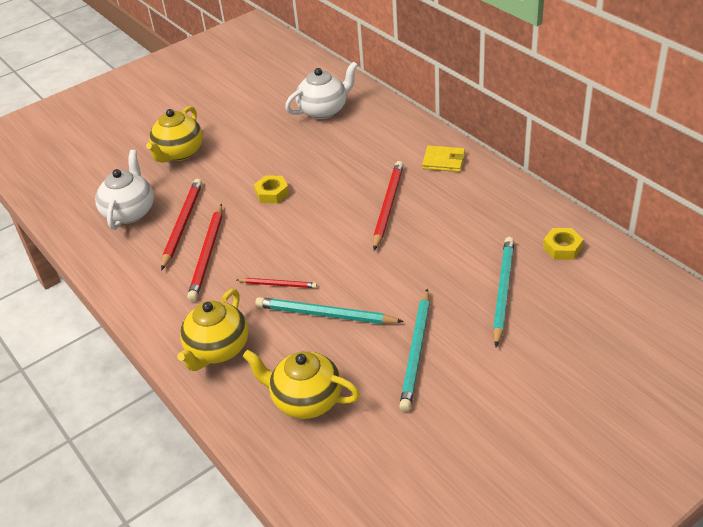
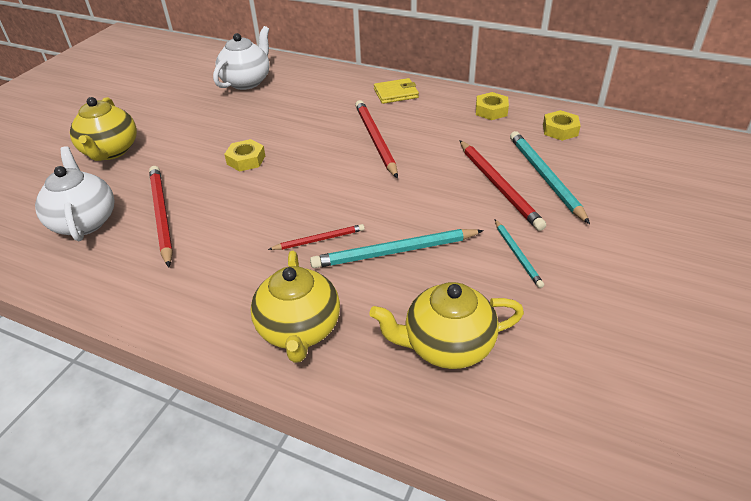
camera: 30 degrees left, 0 degrees up
red pencil [187,204,222,302] -> red pencil moved to [459,140,546,231]
turquoise pencil [399,289,430,412] -> turquoise pencil [495,220,544,288], size x0.57
none -> yellow nut [476,92,509,120]

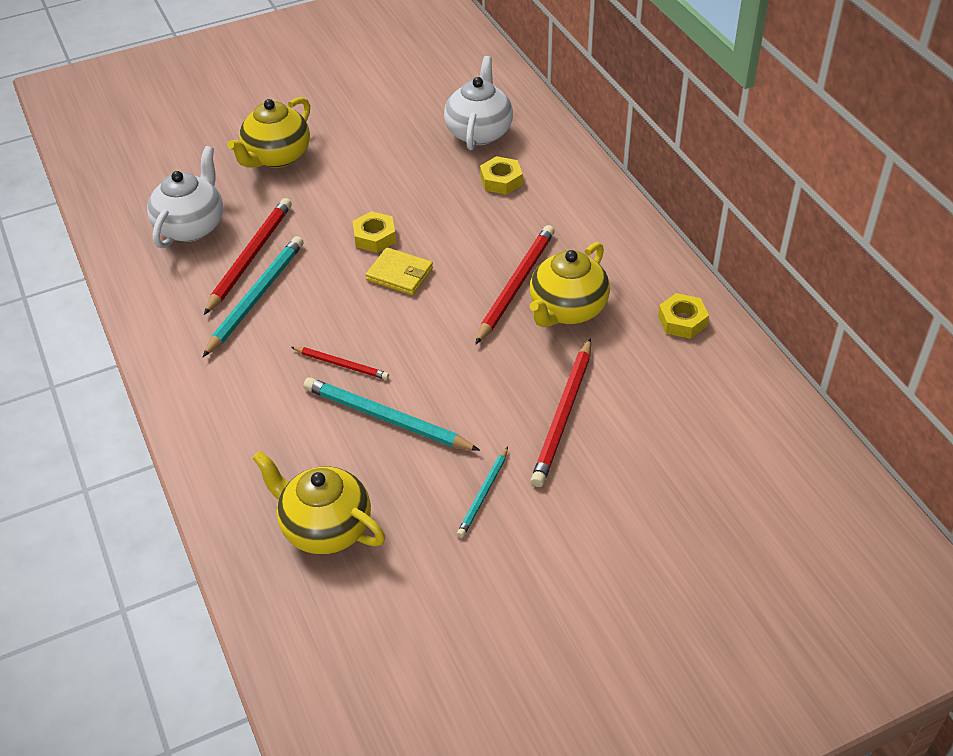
camera: 40 degrees right, 5 degrees up
white teapot [213,26,270,90] -> white teapot turned 60 degrees counterclockwise [444,56,513,150]
yellow teapot [251,251,340,363] -> yellow teapot moved to [530,242,610,327]
yellow wallet [374,78,419,104] -> yellow wallet moved to [366,247,433,295]
turquoise pencil [510,131,590,224] -> turquoise pencil moved to [203,236,304,357]
yellow nut [543,110,581,141] -> yellow nut moved to [480,156,523,194]

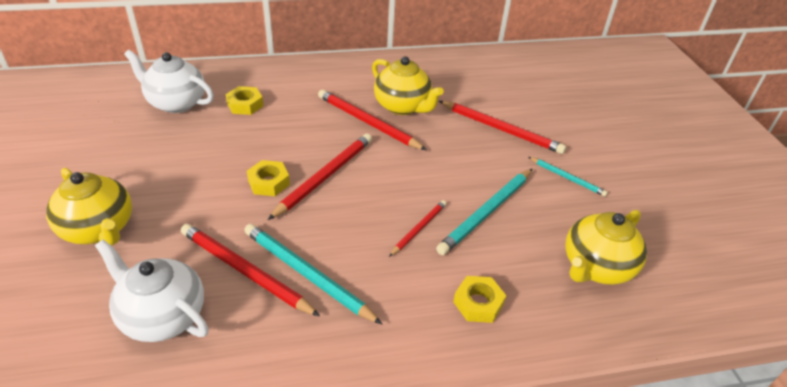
camera: 80 degrees left, 5 degrees down
yellow wallet [366,247,433,295] -> red pencil [268,134,372,220]
yellow nut [658,293,709,339] -> yellow nut moved to [453,276,506,323]

